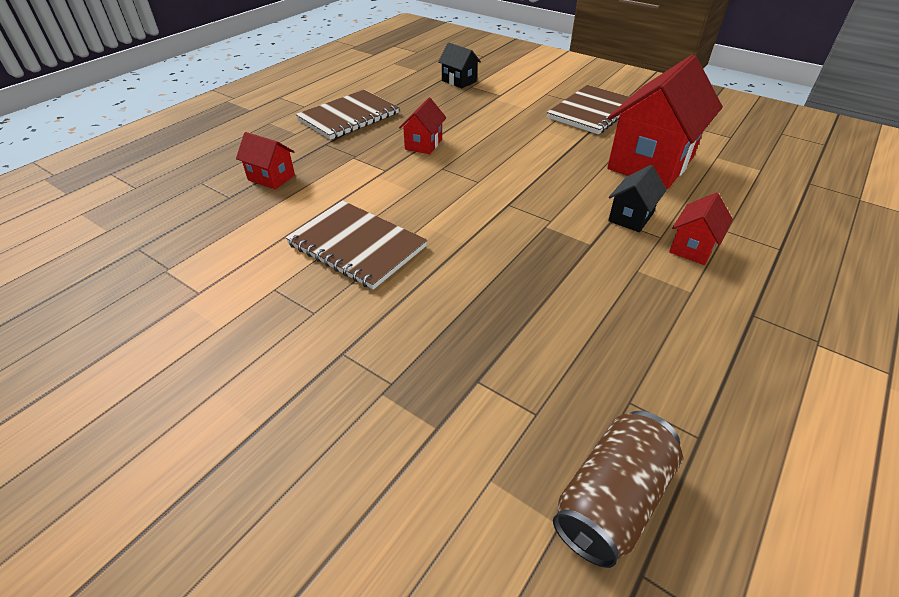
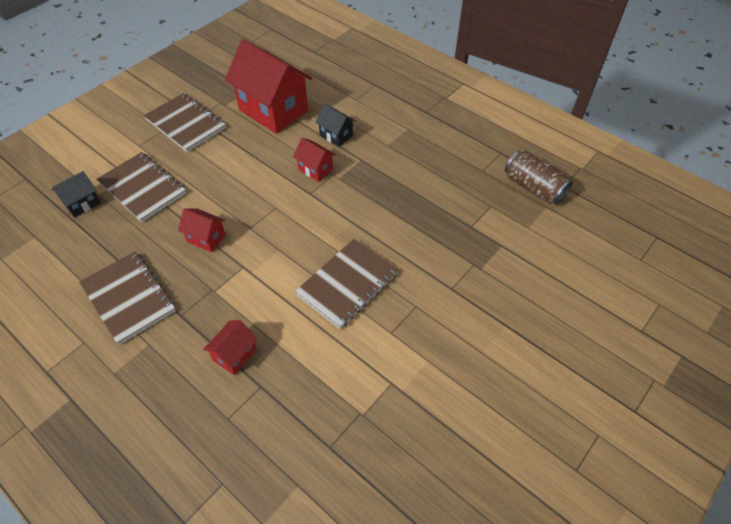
camera: 85 degrees left, 10 degrees up
red house [669,193,733,265] -> red house moved to [293,138,336,182]
none -> brown notebook [96,152,186,223]

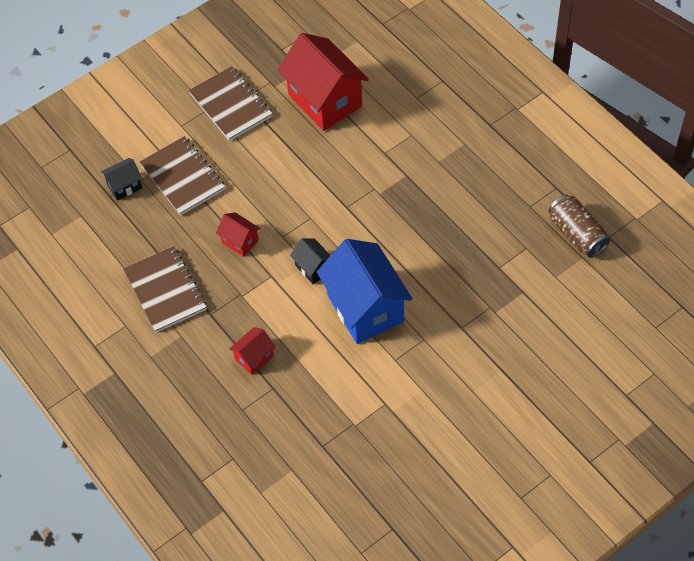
camera: 15 degrees right, 5 degrees up
red house [293,138,336,182] -> none
brown notebook [295,239,398,329] -> blue house [317,239,413,344]
black house [315,104,356,147] -> black house moved to [290,238,331,284]

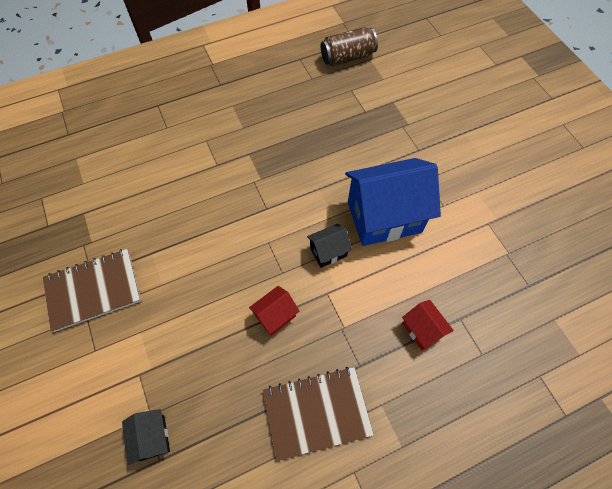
camera: 80 degrees left, 5 degrees up
brown notebook [139,136,225,216] -> none
red house [278,33,369,131] -> none

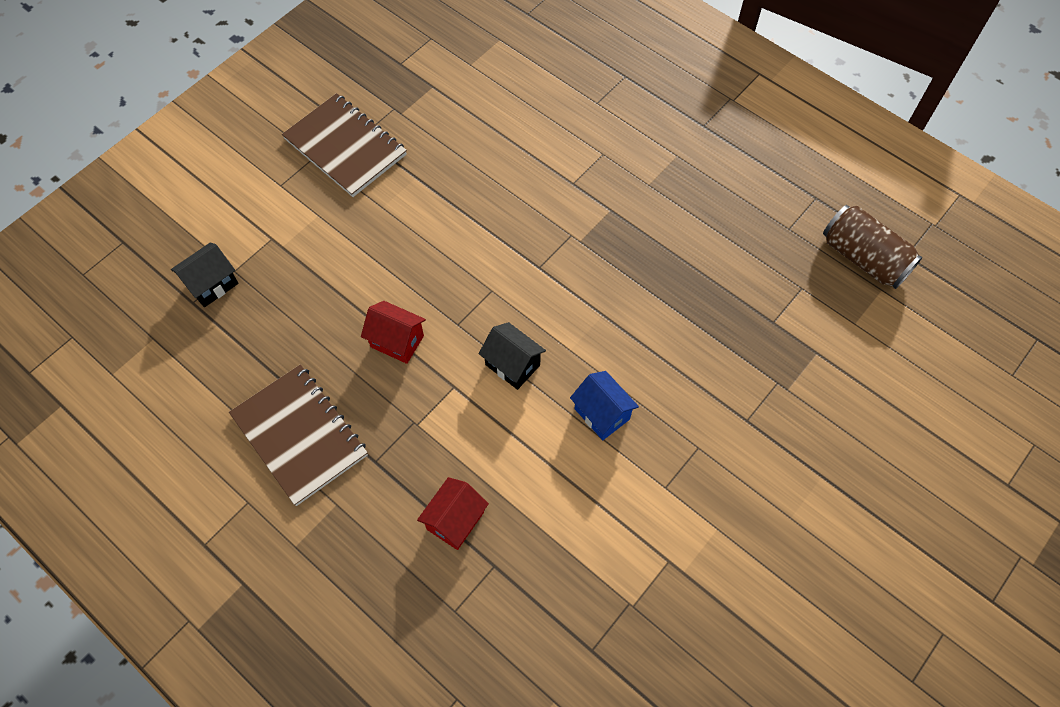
camera: 65 degrees right, 0 degrees up
blue house [345,158,441,246] -> blue house [570,371,639,440], size x0.46

